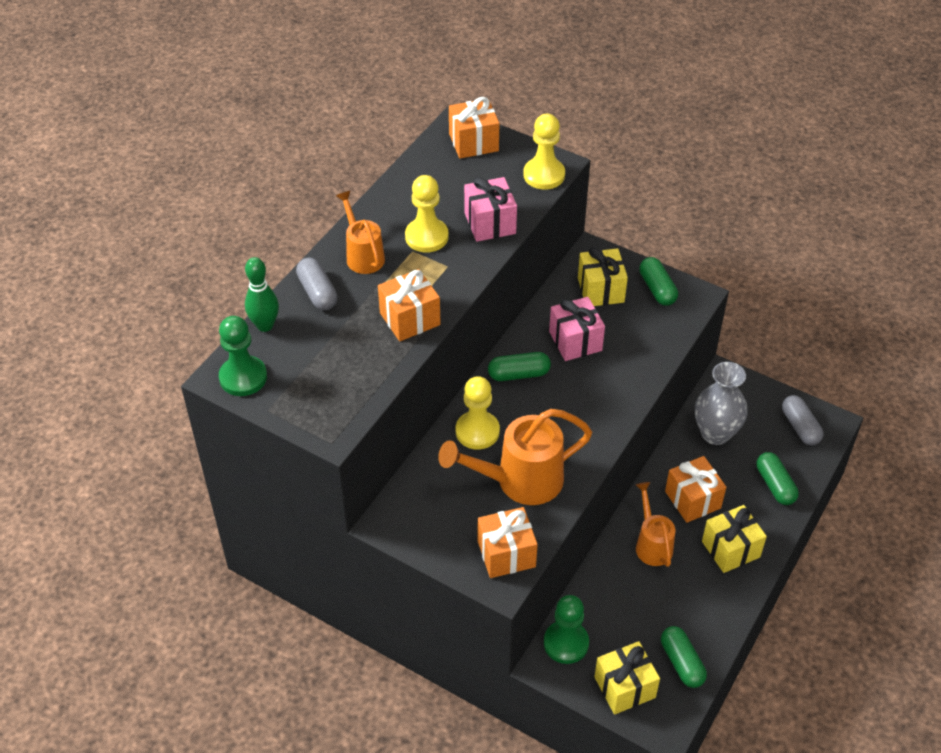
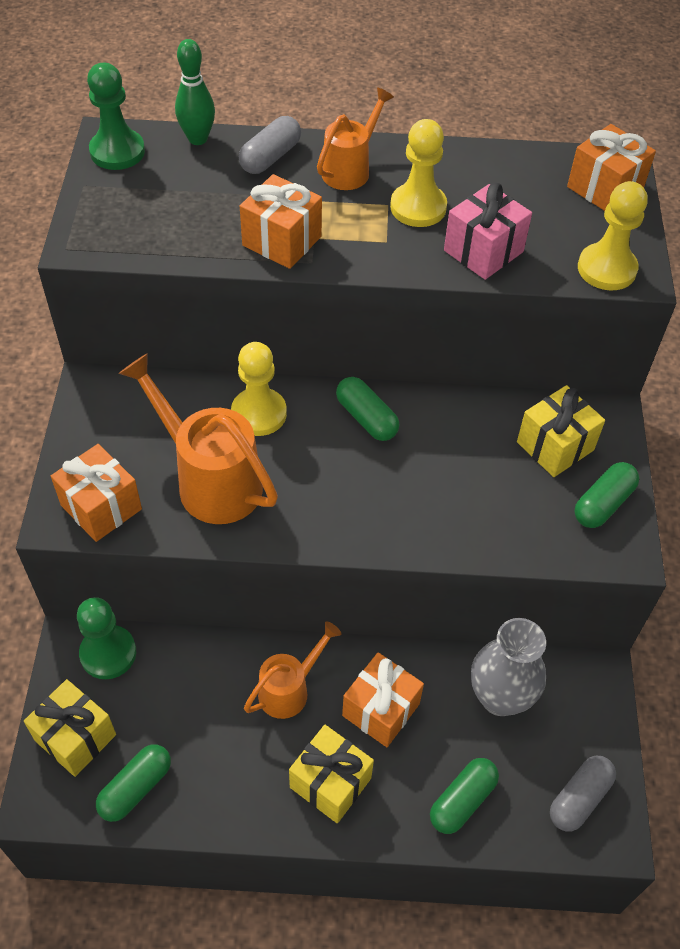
camera: 60 degrees right, 5 degrees up
pink gift [549,297,605,361] -> none

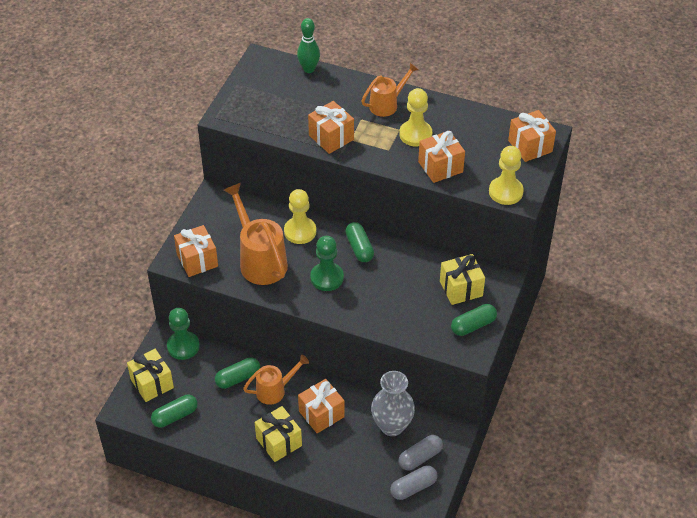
camera: 20 degrees right, 5 degrees down
green pawn [87,63,145,170] -> green pawn moved to [310,236,344,291]
grey capsule [239,116,301,174] -> grey capsule moved to [398,435,443,471]
green capsule [430,758,499,834] -> green capsule moved to [215,357,260,389]
pink gift [444,183,532,280] -> orange gift [418,131,465,183]

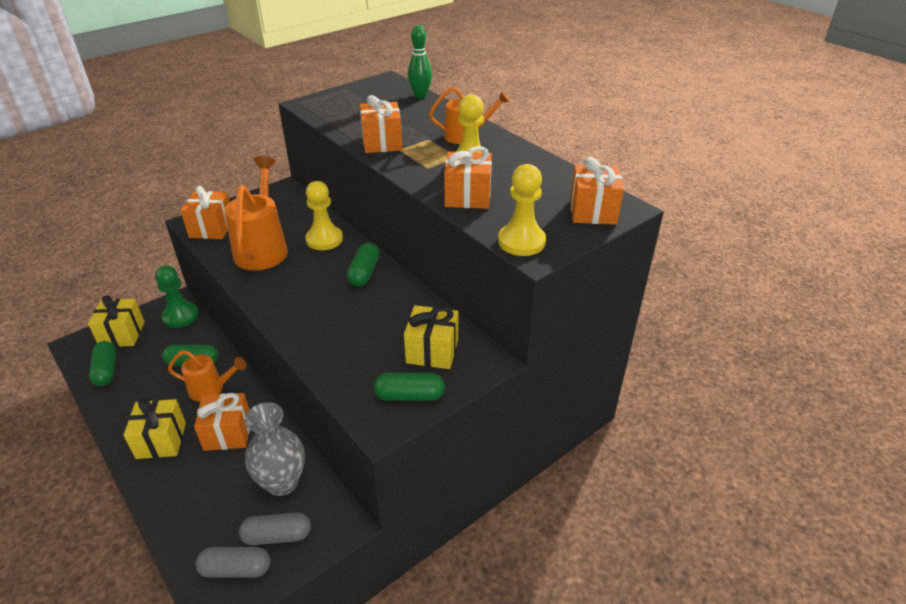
camera: 30 degrees right, 10 degrees down
green capsule [151,395,198,428] -> green capsule turned 75 degrees clockwise [89,341,116,386]
green pawn [310,236,344,291] -> none

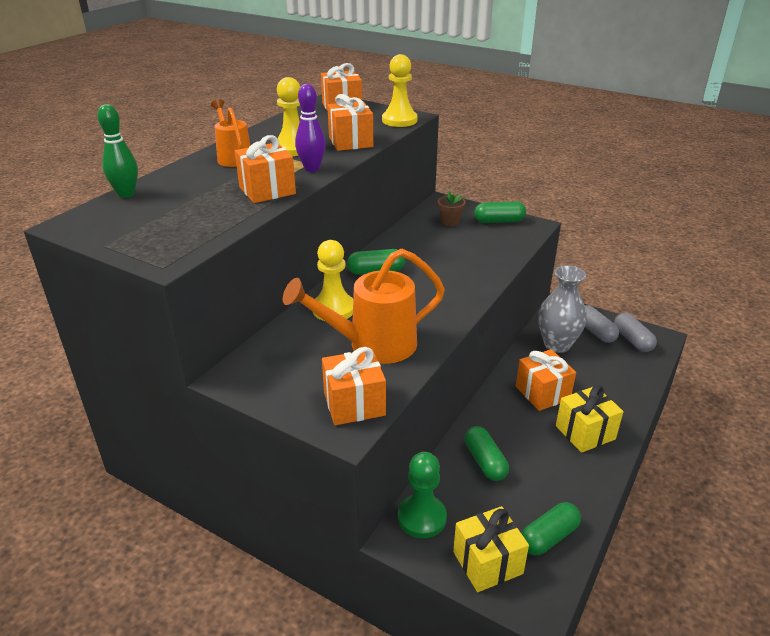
camera: 110 degrees left, 5 degrees down
orange watering can [168,350,246,402] -> none
green capsule [374,373,445,401] -> green capsule turned 75 degrees counterclockwise [474,202,526,223]
yellow gift [404,305,458,369] -> brown flower pot [438,191,466,226]
none -> purple bowling pin [295,84,326,172]

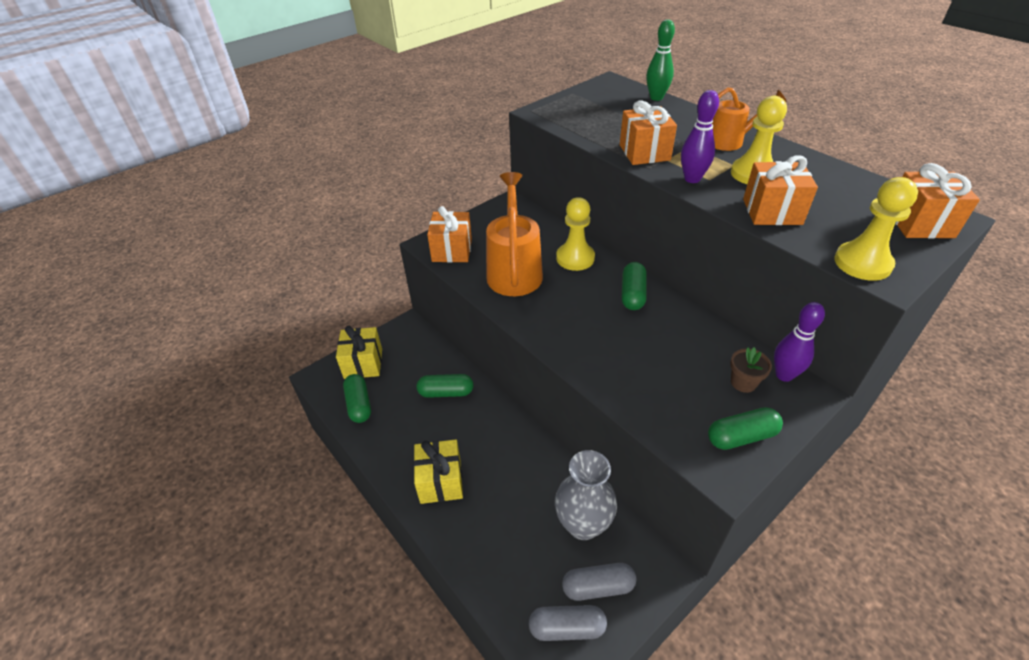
camera: 110 degrees right, 10 degrees up
green pawn [398,452,447,538] -> none
green capsule [474,202,526,223] -> green capsule turned 60 degrees clockwise [708,407,783,450]
orange gift [516,349,576,411] -> none
none -> purple bowling pin [774,302,825,382]

